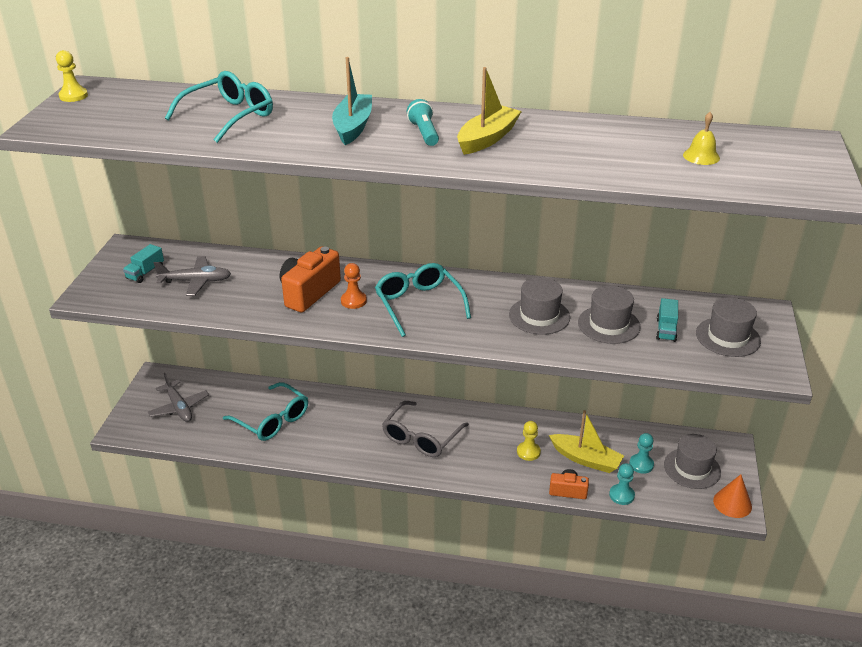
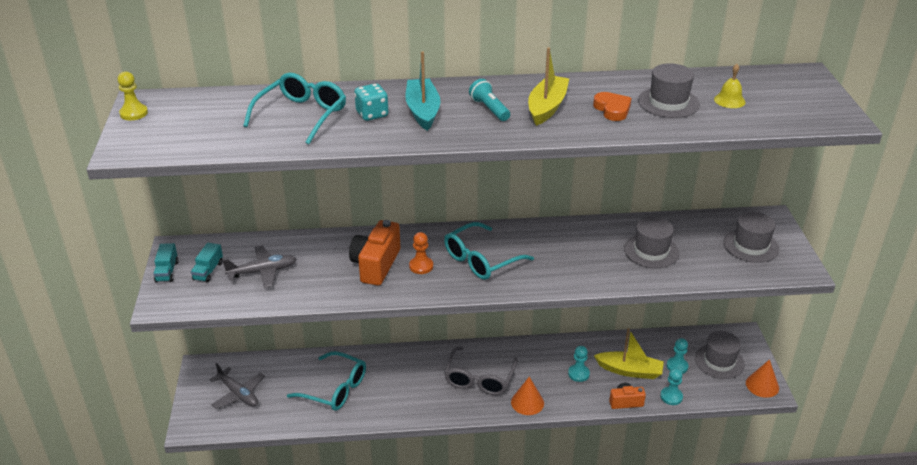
camera: 15 degrees left, 0 degrees up
turquoise glasses [375,263,471,337] -> turquoise glasses turned 90 degrees counterclockwise [444,222,534,280]
grey hat [509,277,570,335] -> grey hat moved to [638,63,700,118]
yellow pawn [517,421,541,461] -> turquoise pawn [568,346,590,382]
turquoise truck [656,298,678,342] -> turquoise truck moved to [153,243,178,282]
none -> turquoise dice [354,83,388,121]
none -> orange cone [511,377,544,415]
none -> orange heart [593,92,632,121]

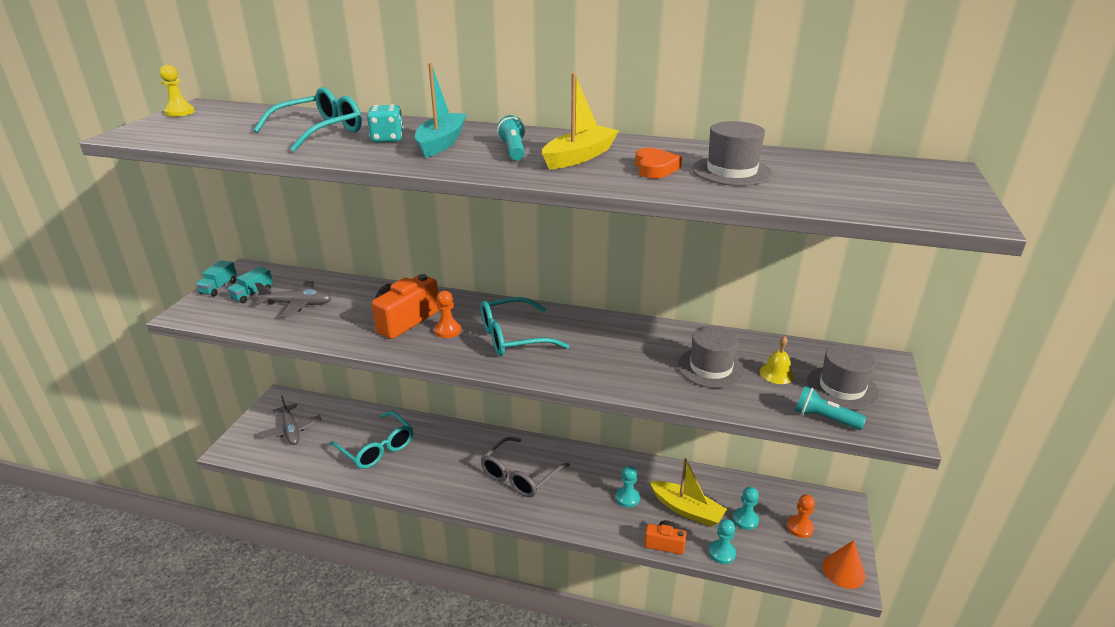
camera: 20 degrees right, 5 degrees down
orange cone [511,377,544,415] -> none
grey hat [695,331,745,379] -> orange pawn [787,494,815,538]
yellow bell [714,64,746,108] -> yellow bell moved to [760,336,795,384]
none -> turquoise flashlight [795,386,866,430]

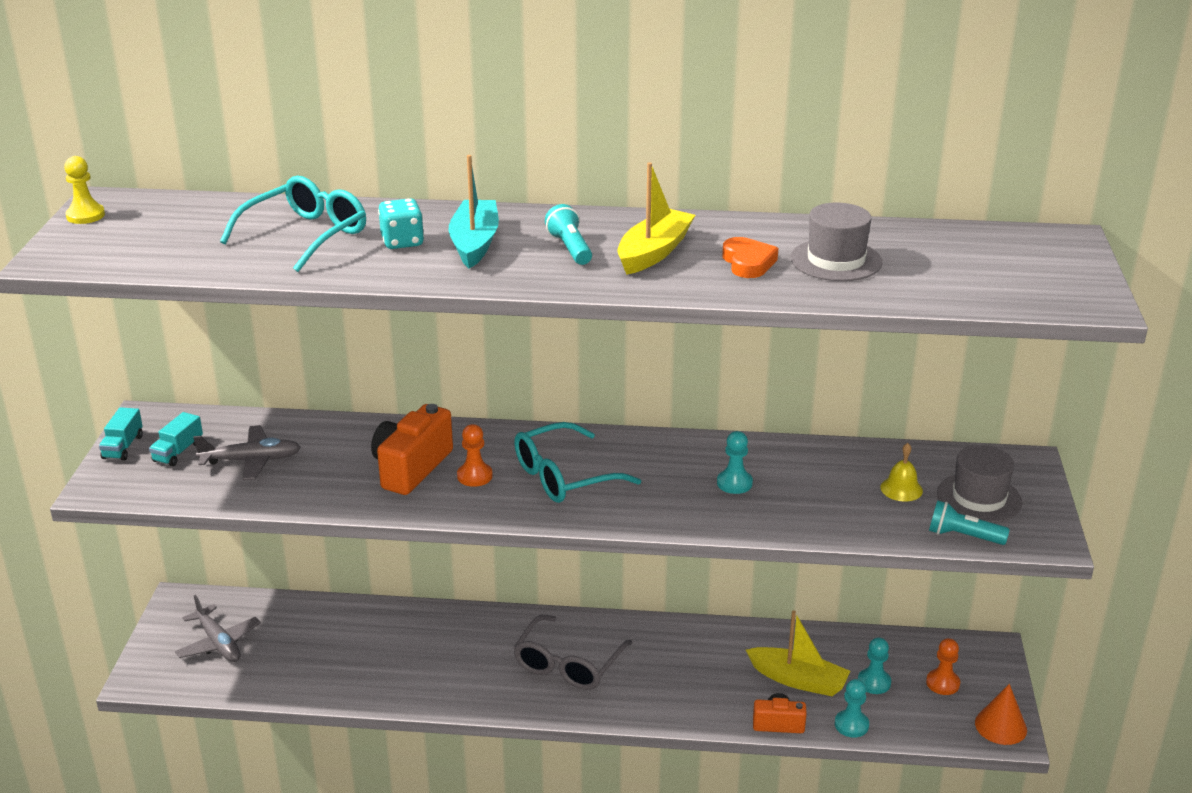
camera: 10 degrees left, 0 degrees up
turquoise glasses [329,411,413,469] -> none
turquoise pawn [616,466,640,508] -> turquoise pawn moved to [717,431,753,494]
grey hat [678,326,745,388] -> none

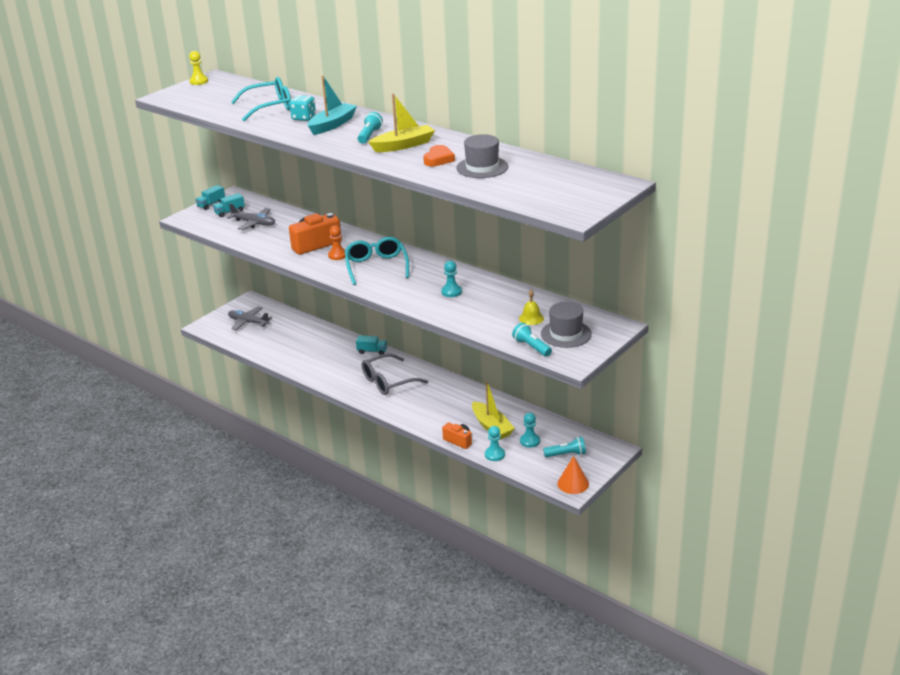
camera: 35 degrees right, 0 degrees up
grey plane [175,595,261,662] -> grey plane turned 120 degrees clockwise [228,307,273,330]
turquoise glasses [514,422,641,503] -> turquoise glasses turned 75 degrees clockwise [345,237,409,285]
orange pawn [926,638,960,695] -> turquoise flashlight [543,437,586,457]
none -> turquoise truck [356,335,387,355]

